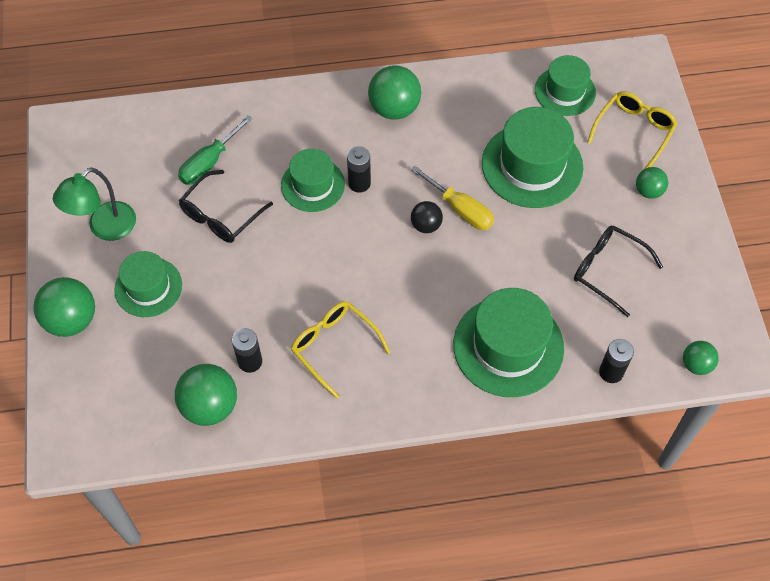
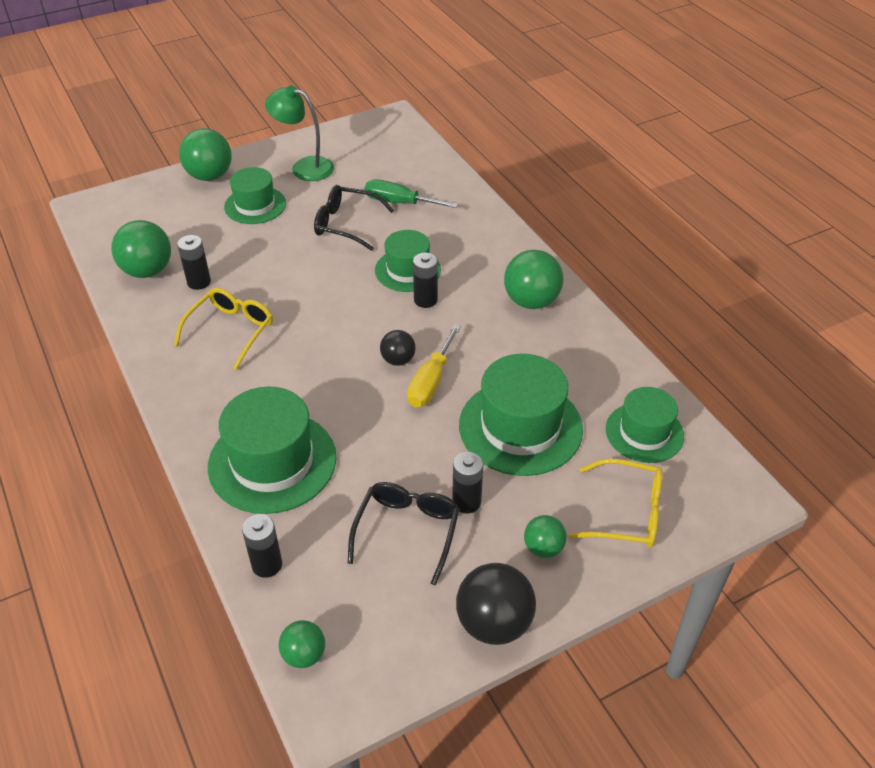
camera: 70 degrees right, 15 degrees down
none -> black battery [452,452,483,513]
none -> black ball [456,563,536,645]

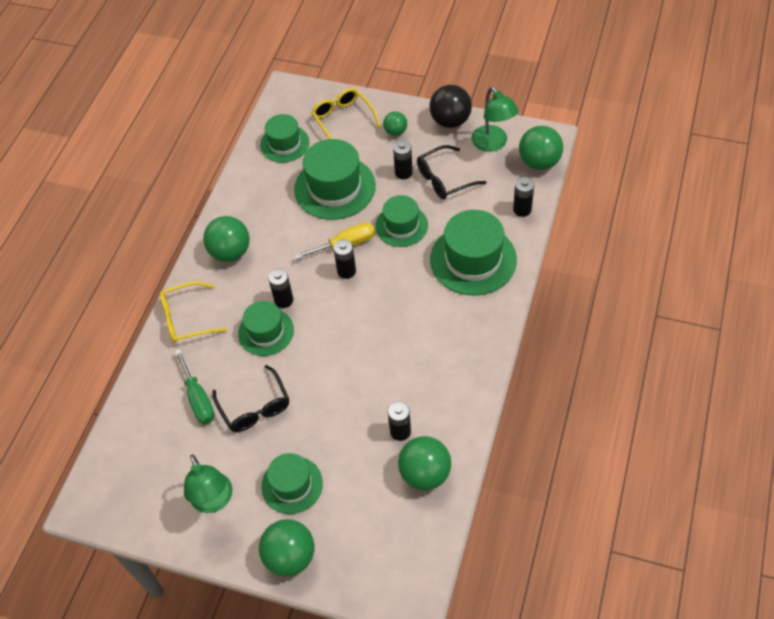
camera: 130 degrees left, 10 degrees up
yellow glasses [174,288,273,370] -> yellow glasses moved to [160,281,227,343]
green ball [279,620,325,668] -> green ball [519,126,563,170], size x1.74
black ball [380,330,416,366] -> black battery [333,239,356,279]
none -> green hat [375,195,428,247]
none -> green lamp [471,86,519,152]

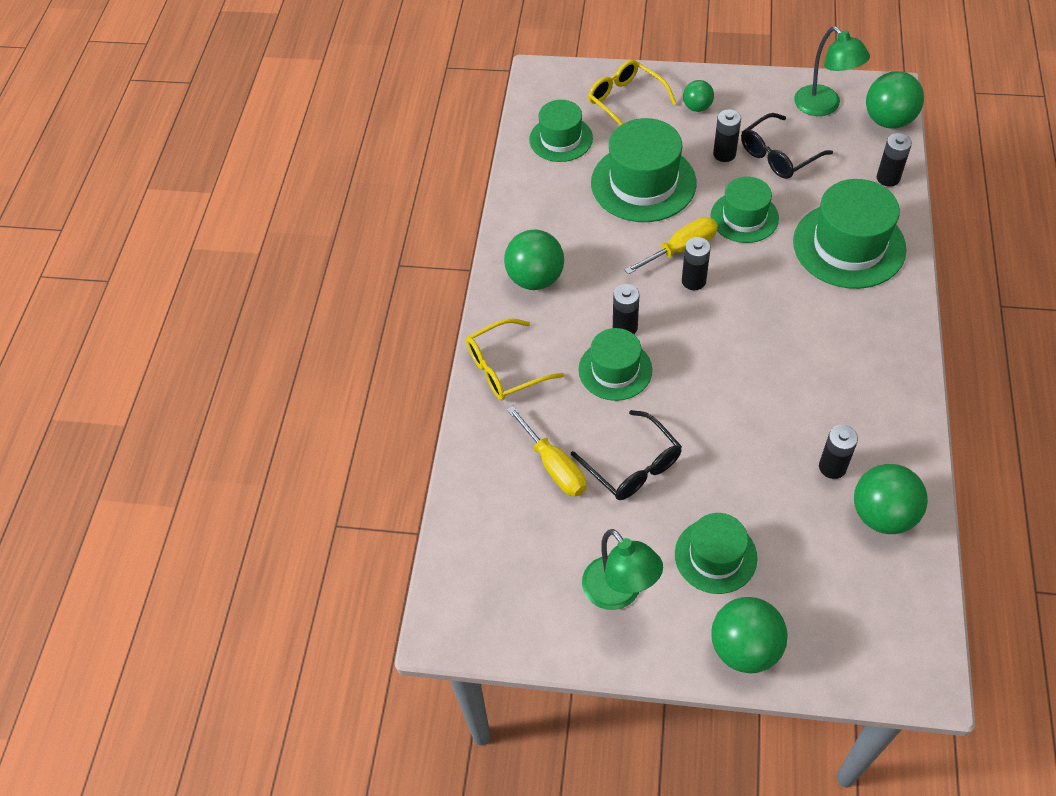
camera: 10 degrees left, 0 degrees up
green screwdriver [175,349,215,424] -> yellow screwdriver [507,406,586,497]
black ball [429,85,472,128] -> none

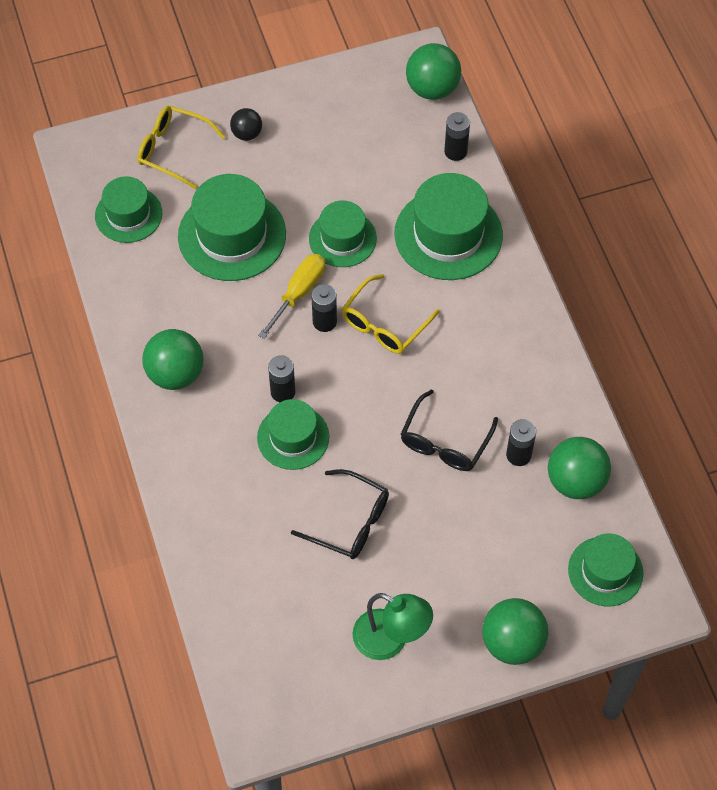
camera: 30 degrees left, 5 degrees up
yellow glasses [466,318,564,400] -> yellow glasses moved to [342,274,440,354]
yellow screwdriver [507,406,586,497] -> none
green hat [675,513,757,594] -> green hat moved to [568,533,643,606]
green ball [683,80,714,112] -> black ball [230,108,262,141]
black battery [713,109,741,162] -> none
black glasses [741,113,833,179] -> black glasses moved to [401,389,498,471]
green lamp [794,27,870,116] -> none

